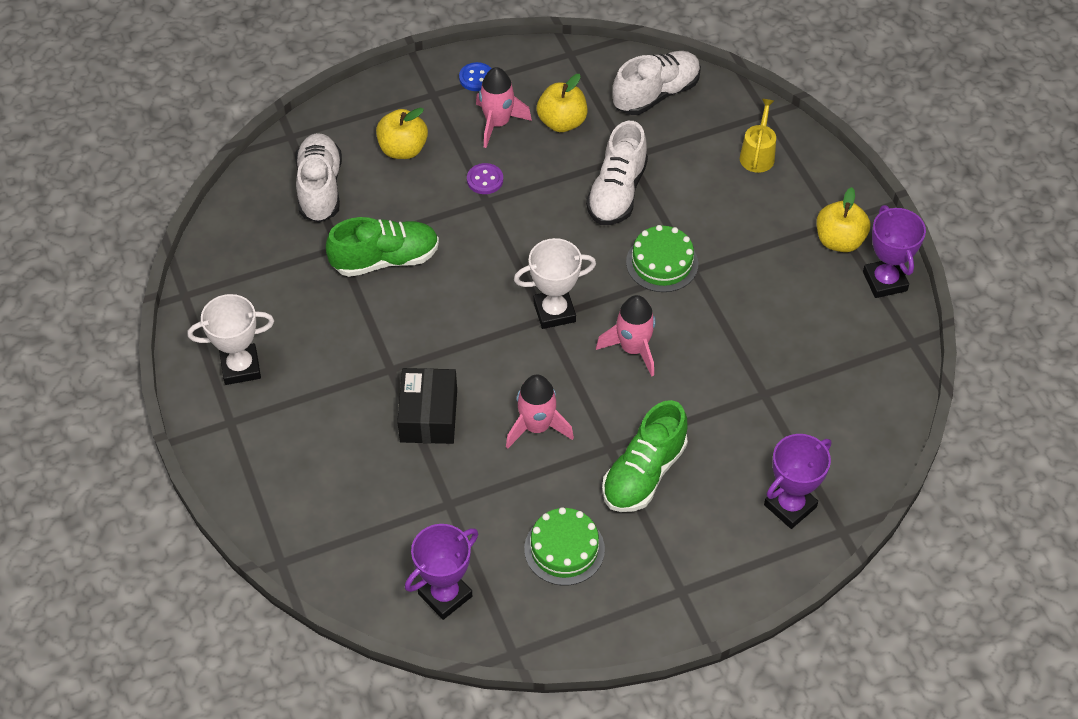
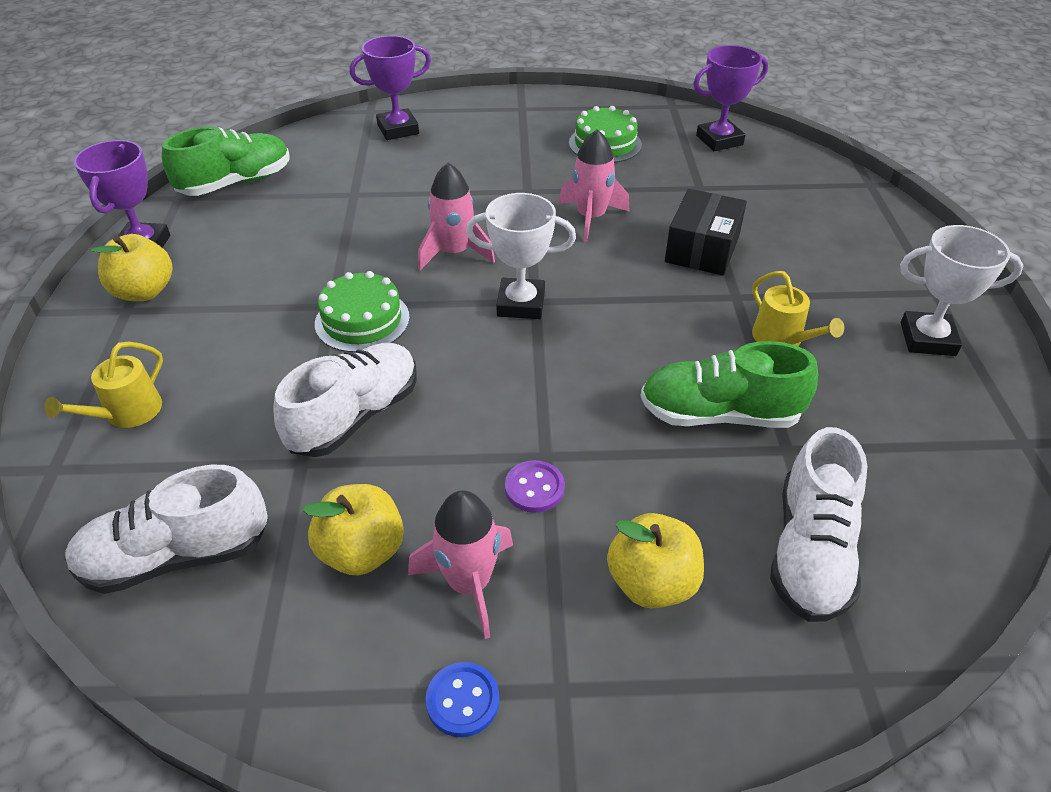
camera: 160 degrees left, 10 degrees down
green shoe [602,400,688,512] -> green shoe moved to [162,126,290,196]
none -> yellow watering can [752,271,844,346]

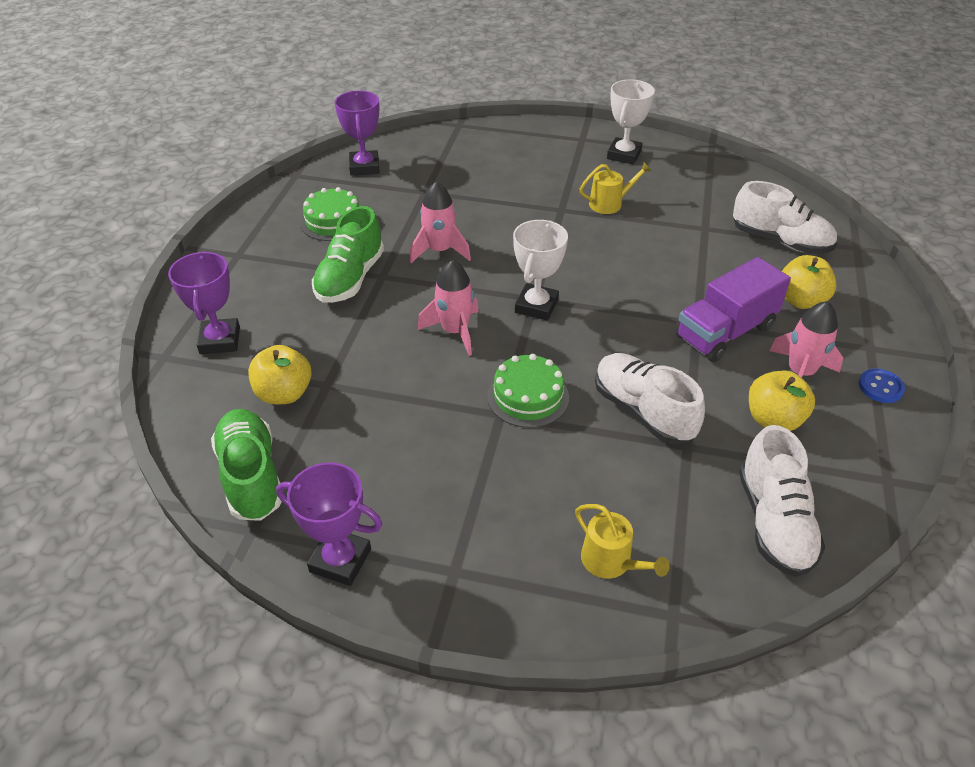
camera: 75 degrees left, 0 degrees up
yellow apple [91,234,172,301] -> yellow apple moved to [248,345,312,404]
purple button [505,460,565,513] -> purple truck [676,257,791,362]
green shoe [641,341,818,428] -> green shoe moved to [312,206,384,303]
black box [665,189,747,276] -> none

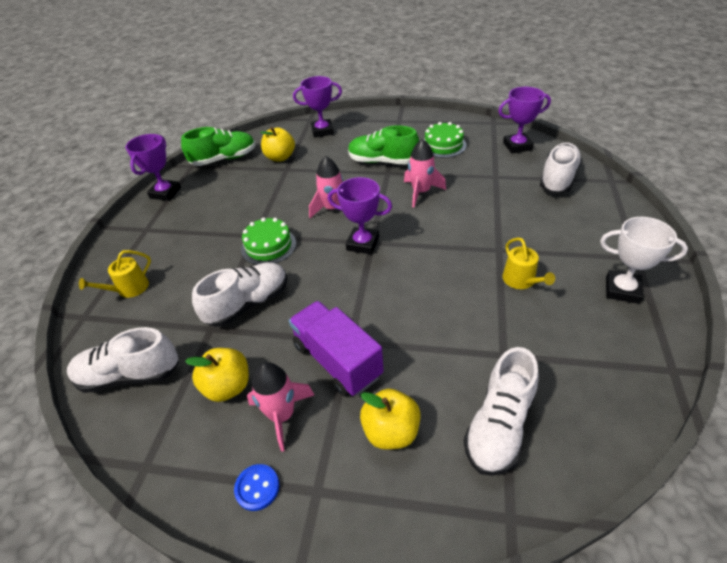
camera: 90 degrees right, 0 degrees up
white trophy [513,220,568,321] -> purple trophy [328,177,392,254]
none -> white shoe [540,143,582,194]

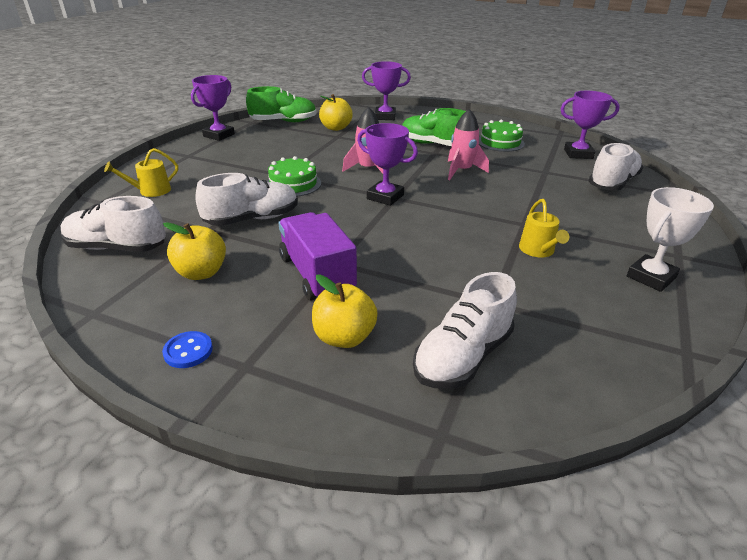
camera: 10 degrees right, 10 degrees down
pink rocket [247,362,314,452] -> none
white trophy [600,217,688,304] -> white trophy turned 75 degrees counterclockwise [627,187,714,292]

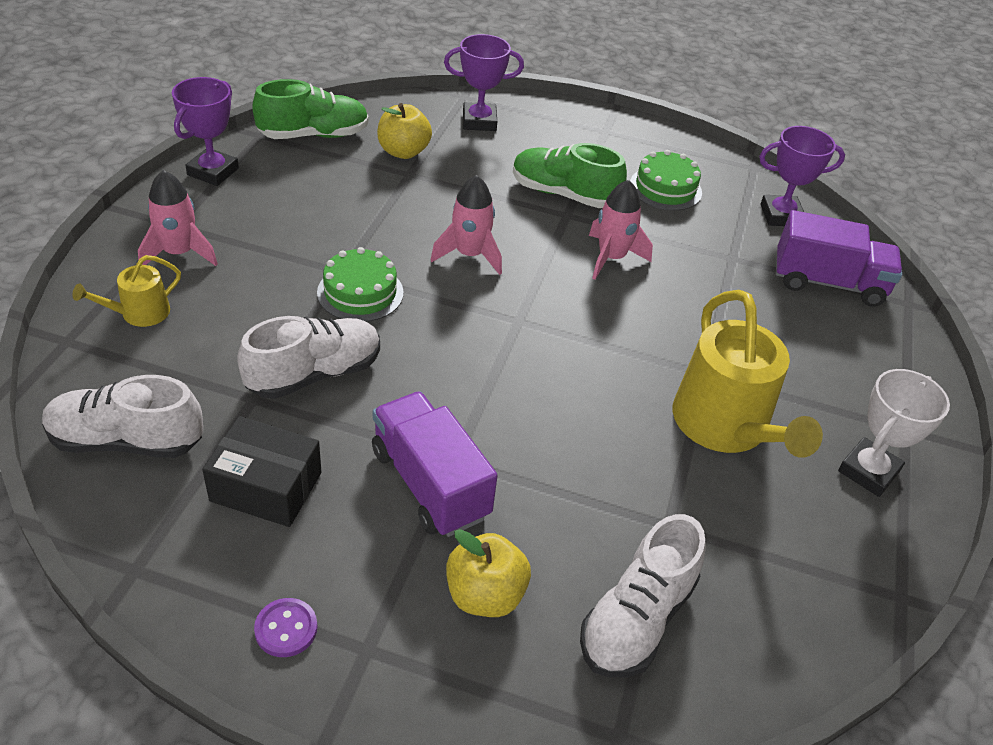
camera: 10 degrees left, 10 degrees up
blue button [162,331,213,368] -> purple button [254,598,317,657]
yellow apple [163,222,226,280] -> black box [202,416,321,527]
purple trophy [357,123,418,206] -> none
yellow watering can [519,199,569,257] -> yellow watering can [673,290,823,458], size x2.04
white shoe [589,143,643,191] -> purple truck [776,210,902,307]
none -> pink rocket [138,170,218,266]

